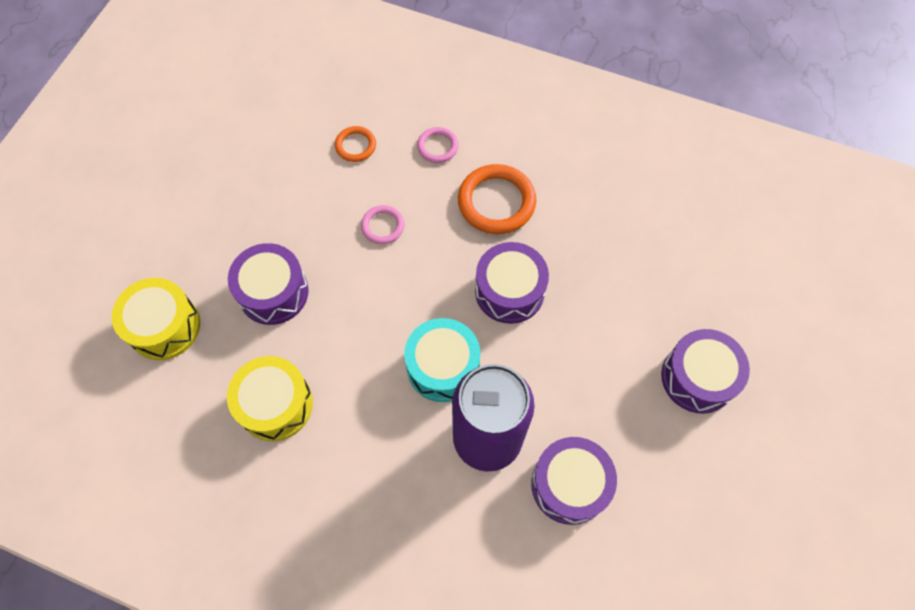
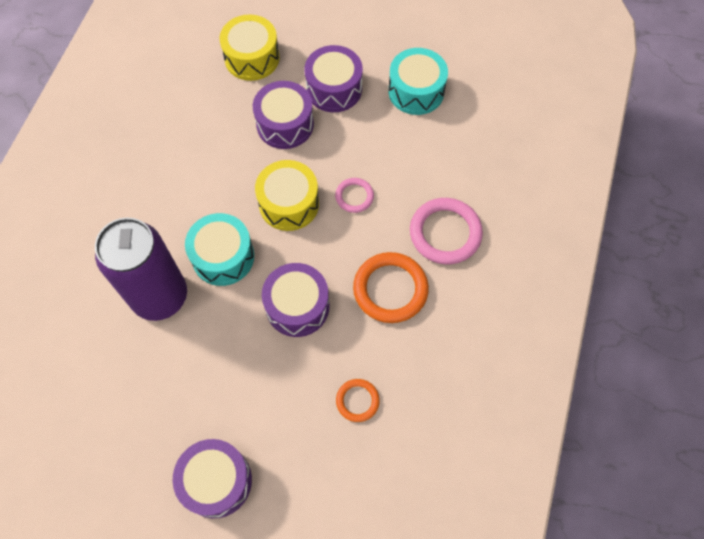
camera: 85 degrees right, 0 degrees up
yellow drum [227,356,313,441] -> yellow drum moved to [255,160,319,231]
orange ring [335,126,376,162] -> orange ring moved to [336,379,380,422]
pink ring [417,127,459,163] -> pink ring [410,198,483,264], size x1.83
purple drum [531,437,617,525] -> purple drum moved to [305,45,363,112]
none -> turquoise drum [388,48,448,115]

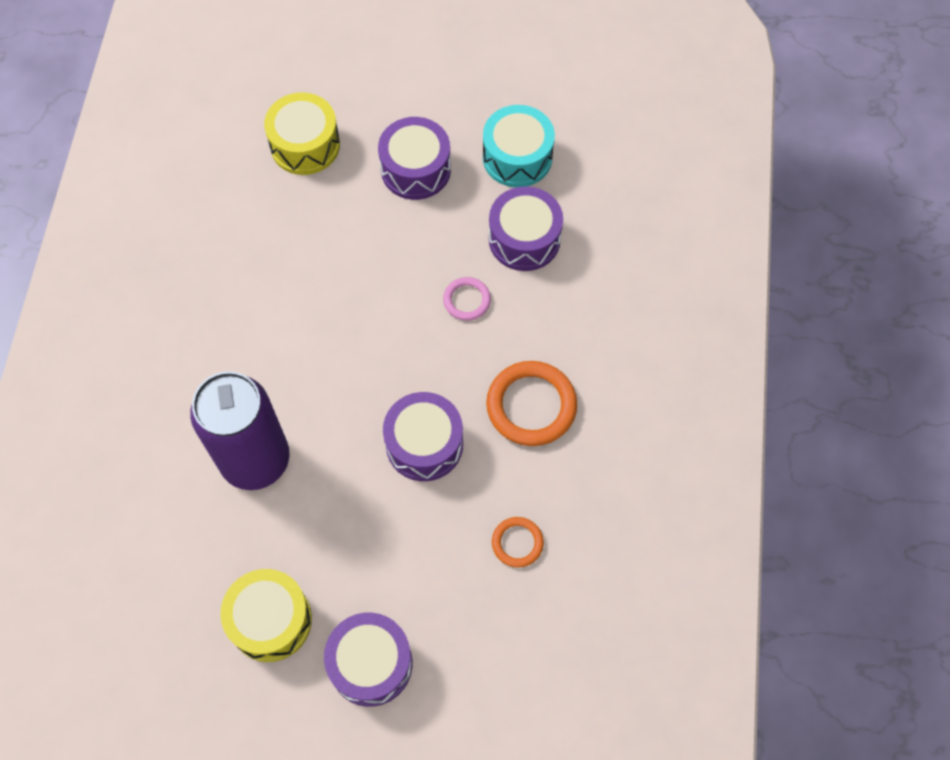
camera: 10 degrees left, 0 degrees up
turquoise drum [185,213,254,286] -> none
purple drum [253,81,314,149] -> purple drum moved to [489,186,563,271]
yellow drum [255,160,319,231] -> yellow drum moved to [220,569,312,662]
pink ring [410,198,483,264] -> none

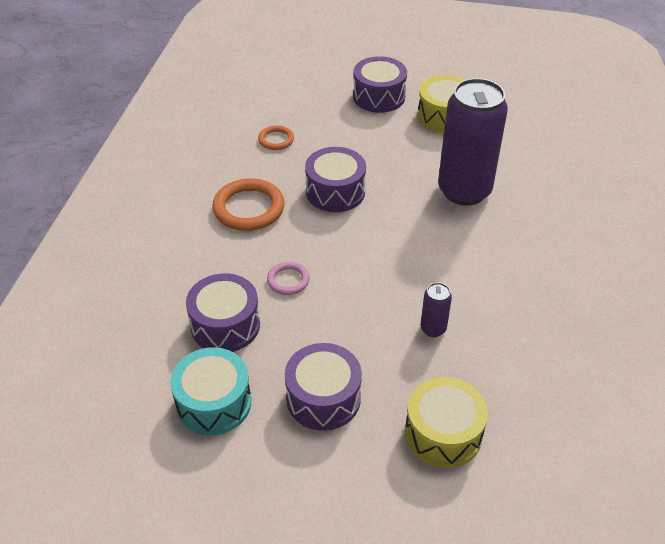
camera: 175 degrees left, 20 degrees down
none -> purple can [420,283,452,337]

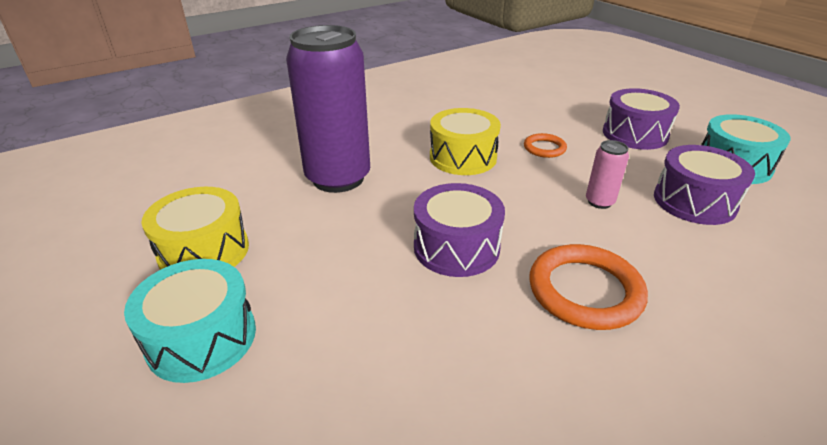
camera: 135 degrees left, 10 degrees down
orange ring [258,125,294,150] -> orange ring moved to [524,133,567,158]
pink ring [267,262,310,295] -> pink can [586,140,629,209]
purple drum [353,56,407,113] -> turquoise drum [124,259,256,383]
yellow drum [405,377,488,468] -> yellow drum moved to [430,108,501,175]
purple can [420,283,452,337] -> none

